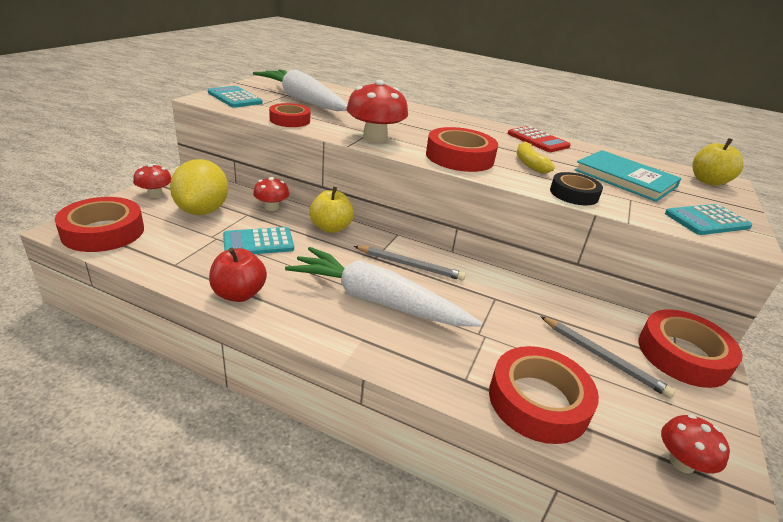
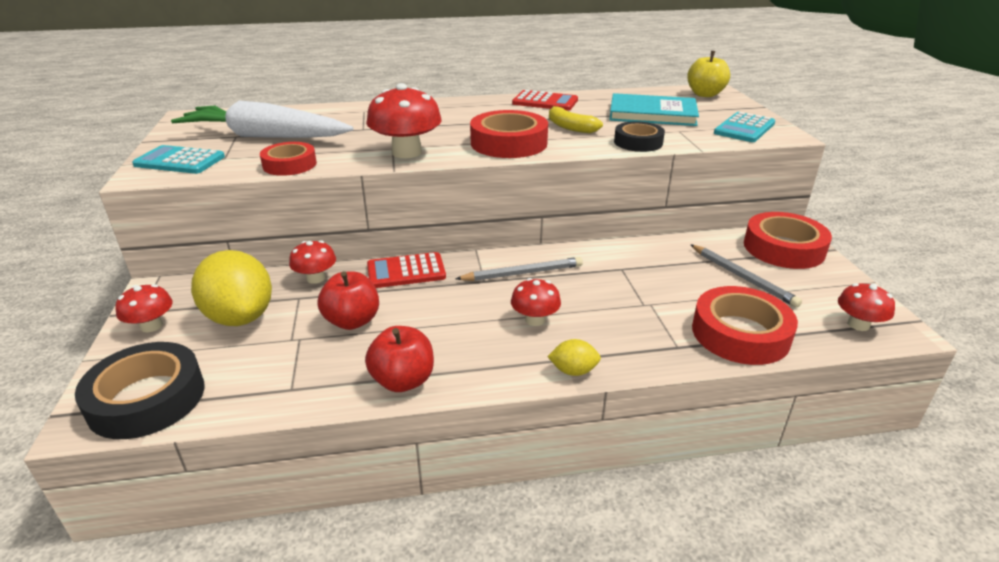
camera: 30 degrees left, 0 degrees up
red tape [55,197,144,252] -> black tape [75,342,204,439]
turquoise calculator [223,227,294,254] -> red apple [318,271,379,330]
white carrot [285,247,482,327] -> red mushroom [511,278,561,326]
yellow apple [310,186,354,233] -> red calculator [367,252,446,288]
grey pencil [540,316,675,398] -> grey pencil turned 45 degrees clockwise [690,244,802,308]
none -> yellow lemon [547,339,601,376]

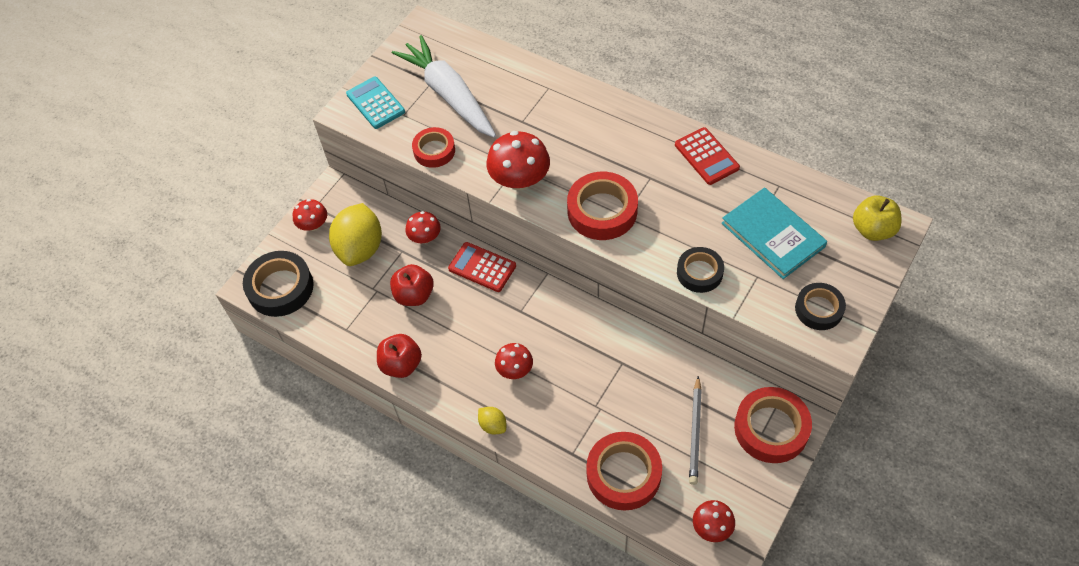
camera: 45 degrees right, 25 degrees up
grey pencil [455,257,583,281] -> none
yellow banana [549,106,603,133] -> none
turquoise calculator [714,112,775,142] -> black tape [795,283,846,330]

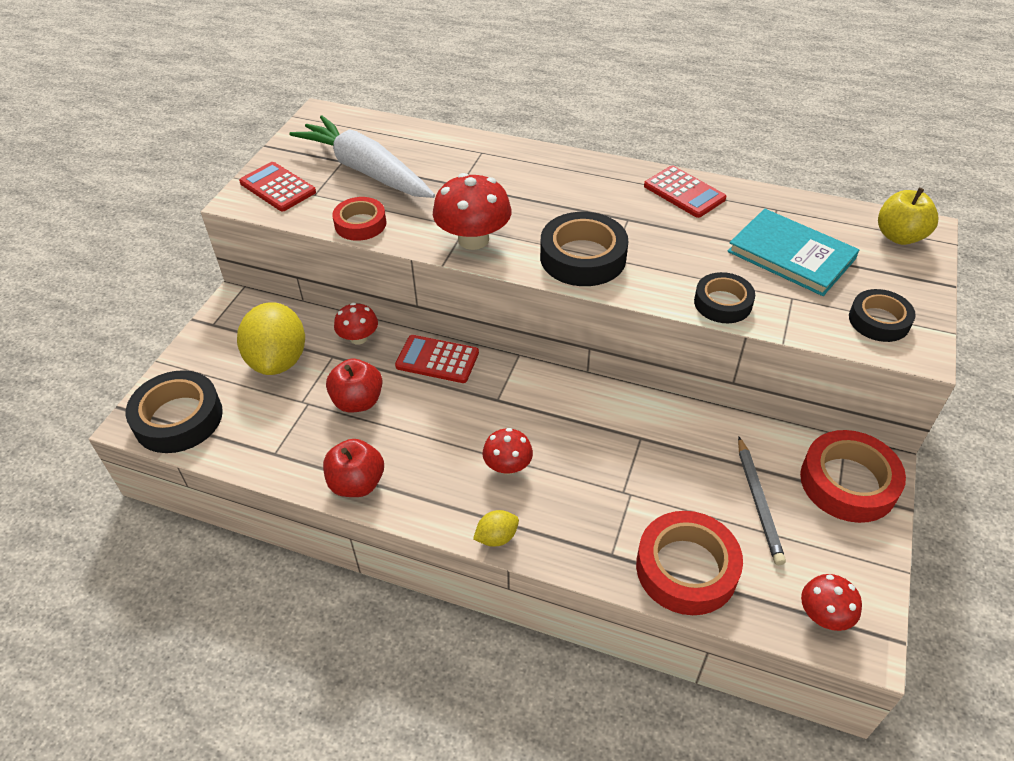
camera: 15 degrees left, 10 degrees down
red mushroom [293,199,327,231] -> none
turquoise calculator [346,77,405,129] -> red calculator [239,162,316,212]
yellow lemon [478,407,506,434] -> yellow lemon turned 60 degrees counterclockwise [473,510,519,547]
red tape [567,172,638,240] -> black tape [540,212,628,286]

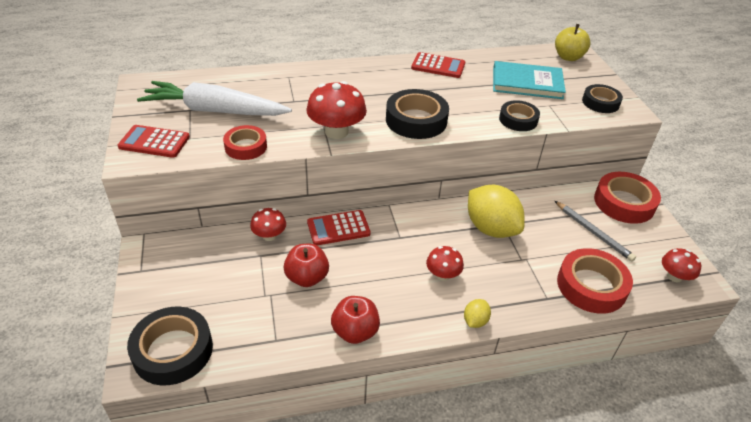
camera: 35 degrees left, 5 degrees down
yellow lemon [237,302,305,375] -> yellow lemon moved to [468,185,525,238]

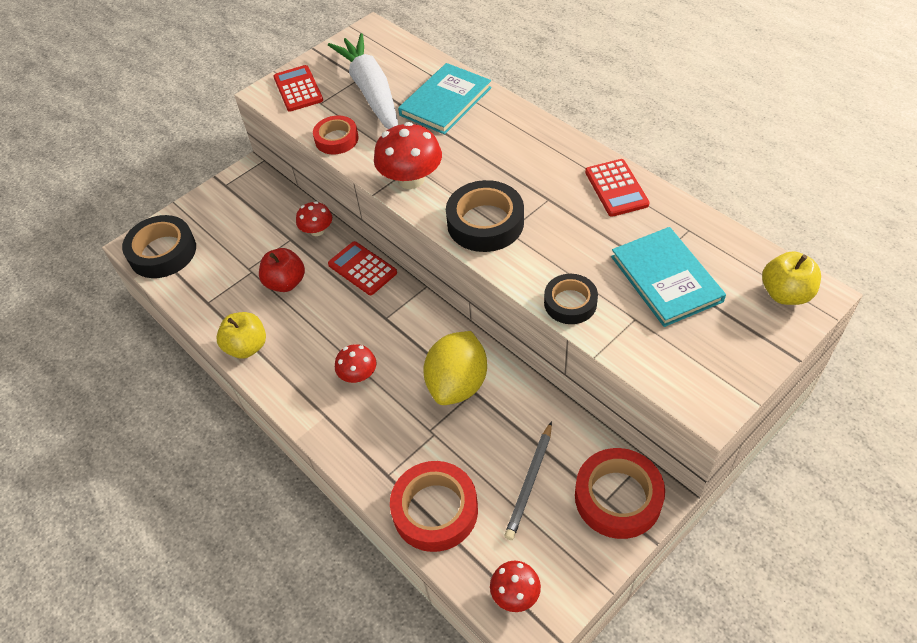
camera: 65 degrees right, 10 degrees up
red apple [331,296,380,344] -> yellow apple [216,312,266,359]
yellow lemon [464,299,491,328] -> none
black tape [582,84,623,113] -> none
none -> turquoise book [398,63,492,135]

